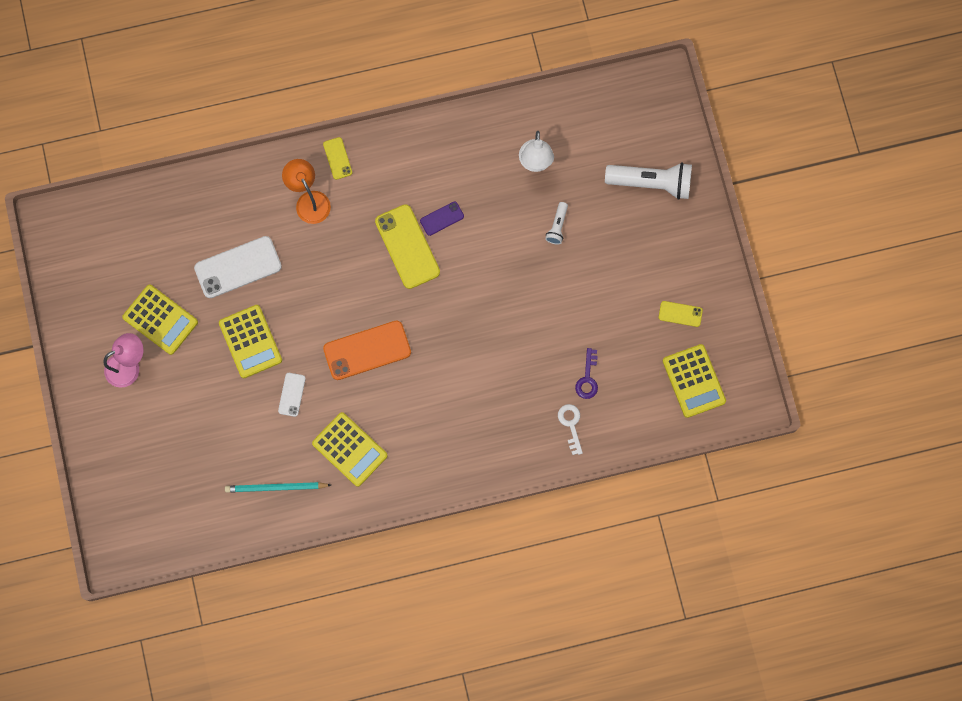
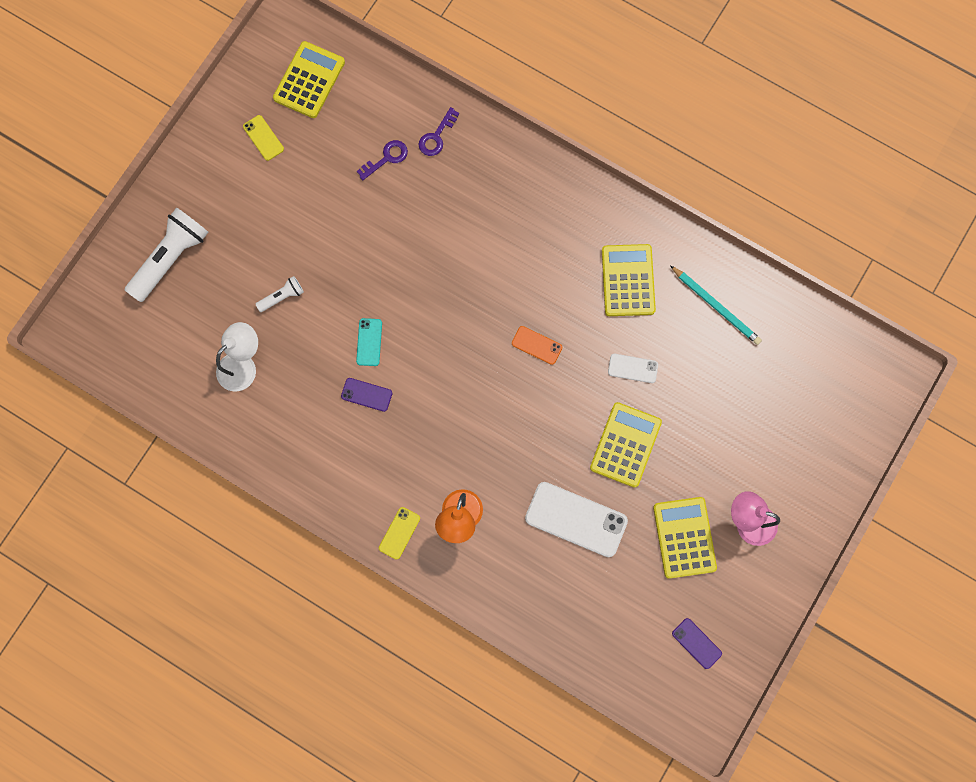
camera: 135 degrees left, 0 degrees up
white phone [278,373,306,417] -> white phone turned 45 degrees clockwise [608,354,658,383]
orange phone [323,321,411,380] -> orange phone [512,326,562,365], size x0.51
yellow phone [375,204,440,289] -> none
white key [558,404,583,455] -> purple key [419,107,459,156]
white flashlight [605,162,692,200] -> white flashlight turned 75 degrees clockwise [125,207,208,302]
none -> turquoise phone [356,318,382,366]
none -> purple phone [672,618,722,669]

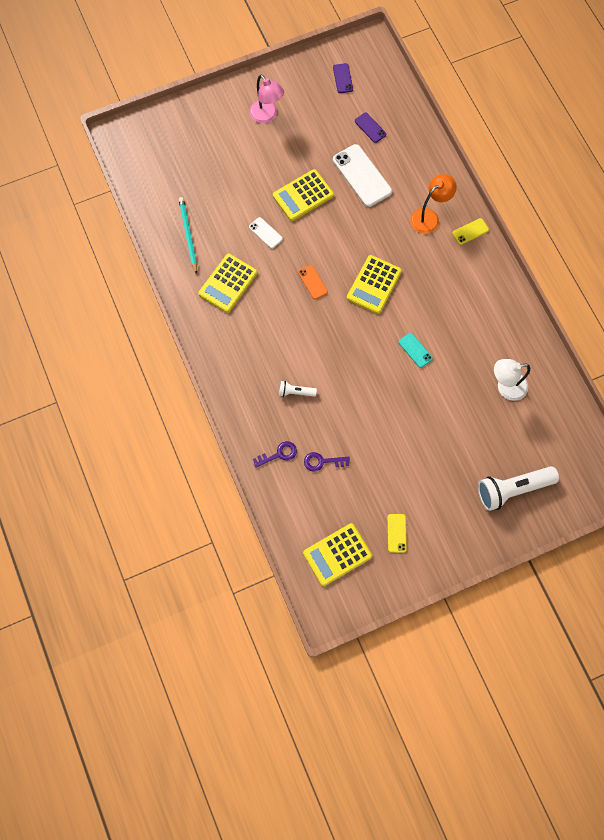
camera: 145 degrees left, 5 degrees down
white flashlight [256,276,304,312] -> white flashlight moved to [279,381,317,397]
purple phone [341,378,392,412] -> purple phone moved to [355,113,386,143]
turquoise phone [356,318,382,366] -> turquoise phone turned 75 degrees counterclockwise [399,333,433,368]
yellow calculator [653,497,717,579] -> yellow calculator moved to [347,255,402,314]

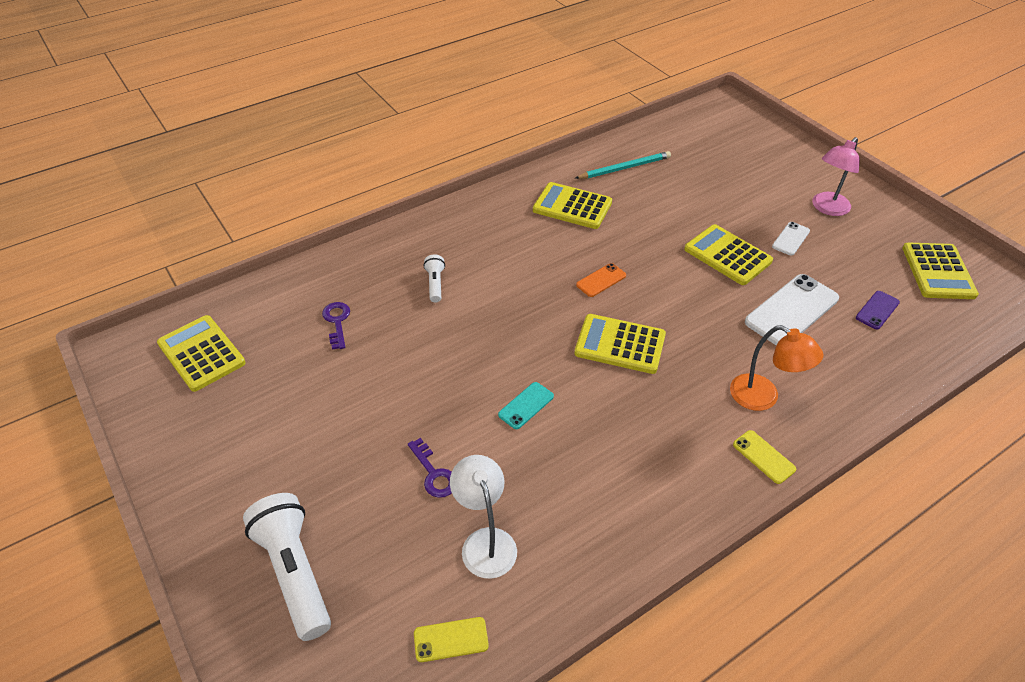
camera: 80 degrees right, 25 degrees down
white phone [249,217,283,249] -> white phone moved to [772,222,810,256]
purple key [253,441,297,468] -> purple key moved to [408,438,452,498]
purple phone [333,63,353,93] -> yellow calculator [902,242,979,299]
yellow phone [387,514,407,553] -> yellow phone moved to [414,617,489,662]

